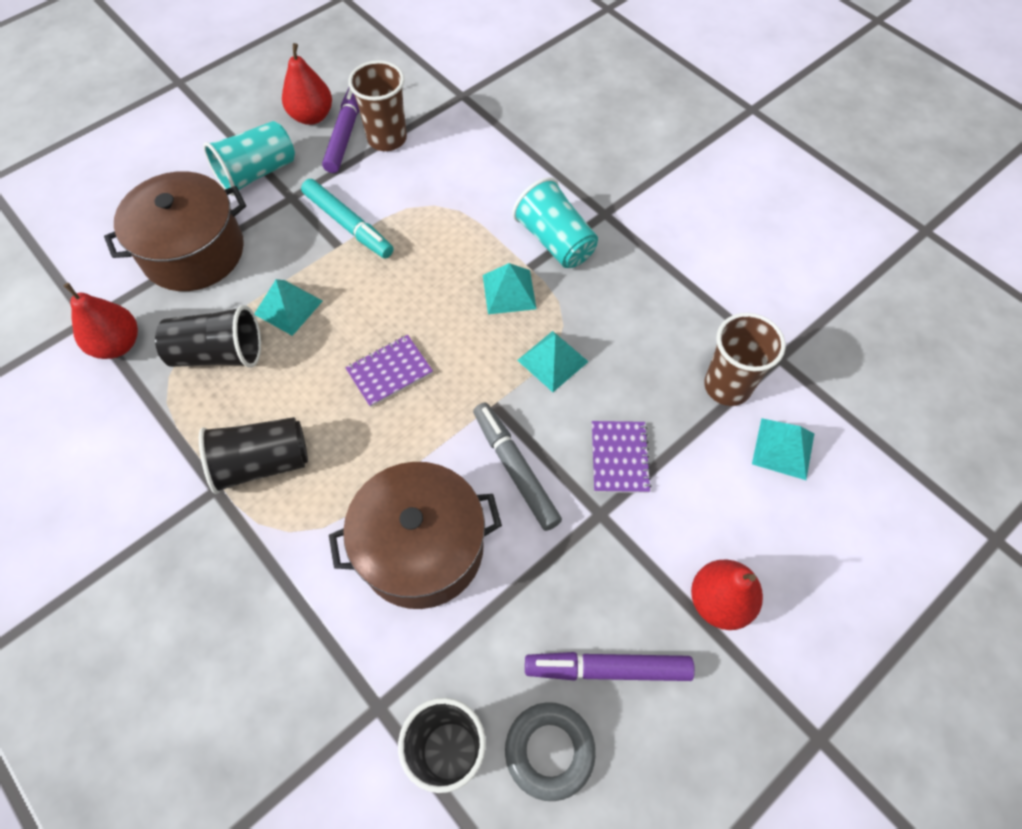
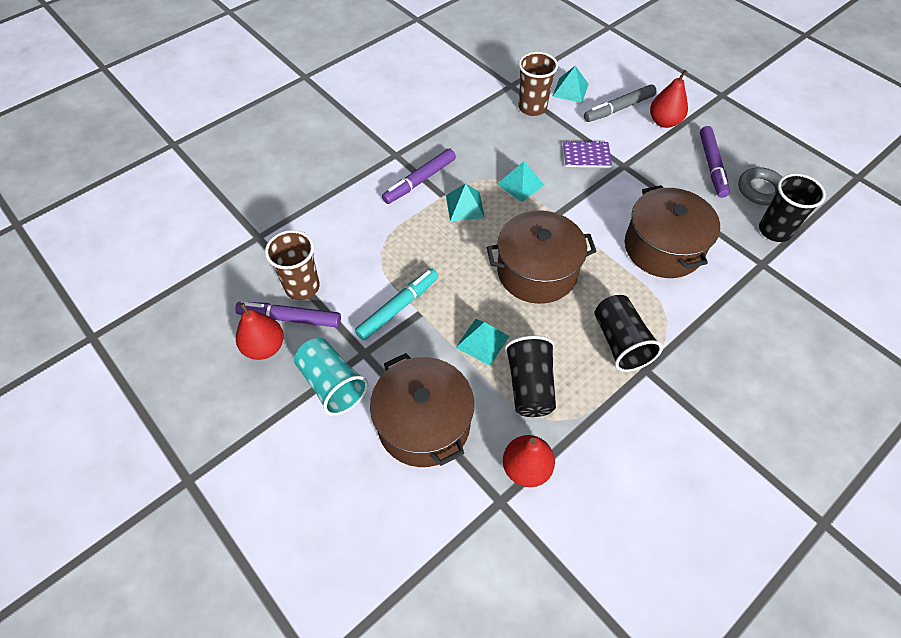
camera: 90 degrees left, 5 degrees down
purple notebook [345,335,433,407] -> brown pot [487,210,597,304]
grey marker [473,403,562,531] -> grey marker moved to [584,84,657,122]
turquoise cup [512,177,598,268] -> purple marker [382,149,456,204]

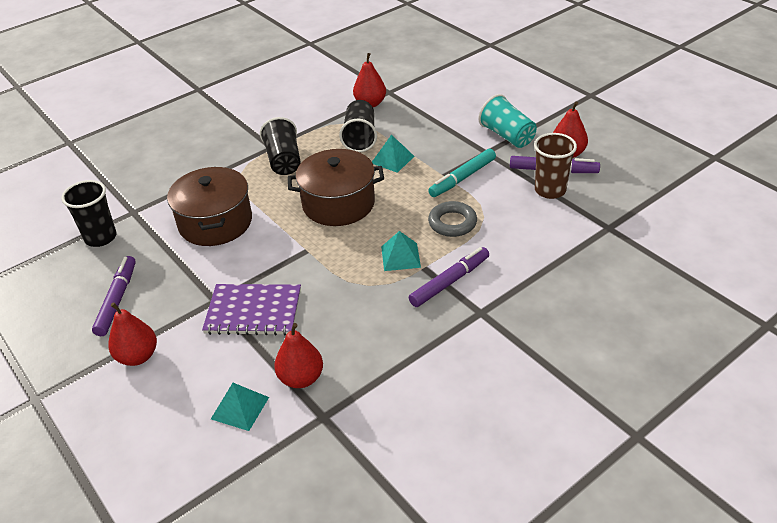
camera: 175 degrees left, 15 degrees down
brown pot [370,353,474,467] -> none
turquoise pyramid [497,161,544,202] -> none
brown cup [518,52,558,116] -> red pear [274,323,323,388]
purple notebook [563,141,612,168] -> purple notebook [202,284,301,335], size x1.63
grey marker [584,84,657,122] -> none
grey ring [738,167,782,205] -> grey ring moved to [428,201,477,237]

